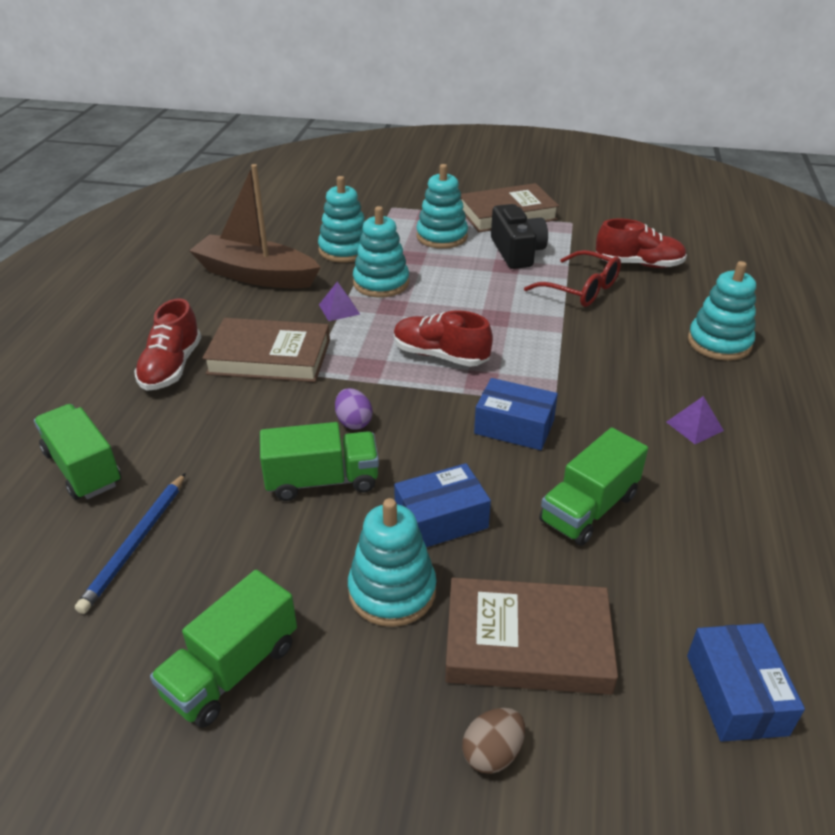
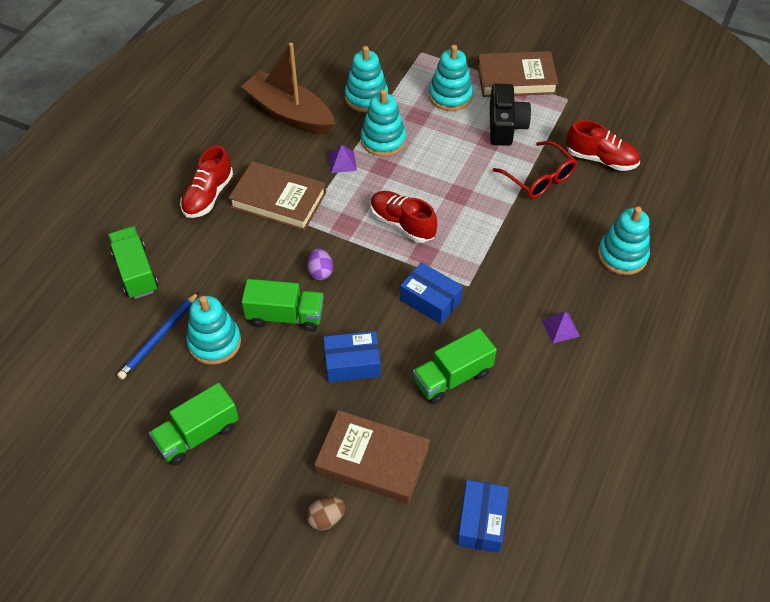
camera: 15 degrees right, 15 degrees up
turquoise stacking toy [348,498,436,627] -> turquoise stacking toy moved to [186,296,241,365]

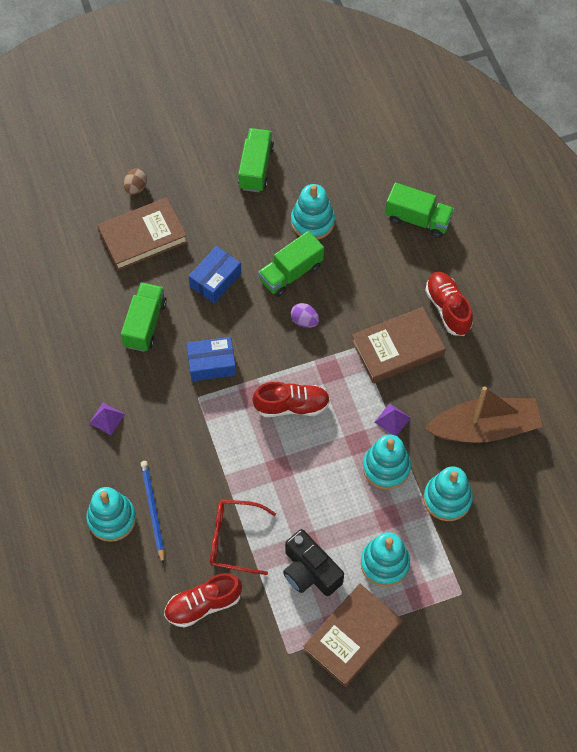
camera: 135 degrees right, 10 degrees up
blue pencil [117,292,199,379] -> blue pencil moved to [141,461,165,565]
blue box [457,480,509,553] -> none

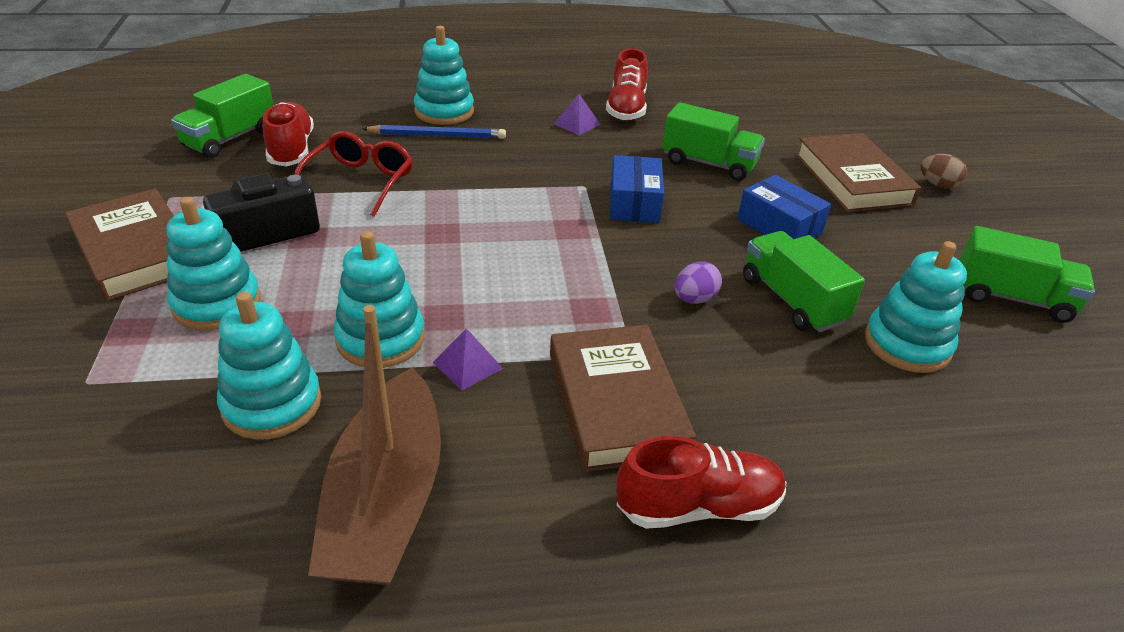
camera: 100 degrees right, 25 degrees down
red shoe [252,382,330,417] -> red shoe moved to [606,48,648,121]
green truck [385,182,454,238] -> green truck moved to [171,74,274,158]

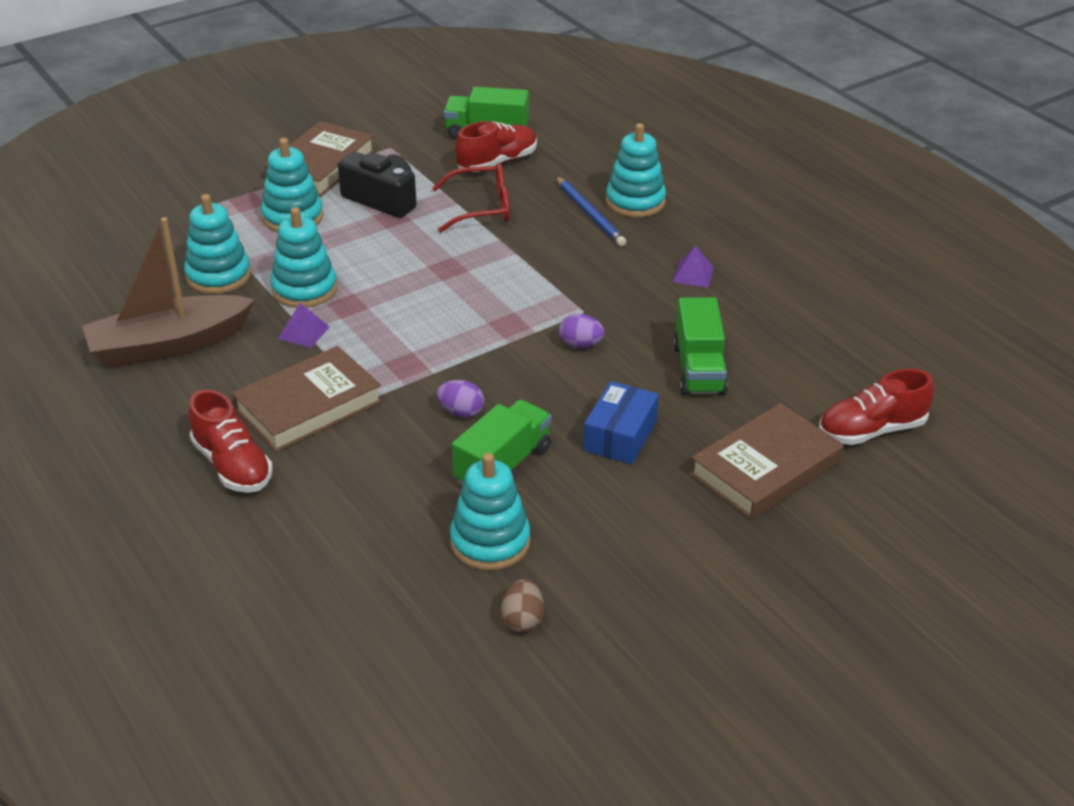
camera: 65 degrees right, 0 degrees up
red shoe [606,48,648,121] -> red shoe moved to [819,369,934,445]
blue box [610,155,664,223] -> purple egg [559,314,604,348]
brown egg [921,154,967,189] -> brown egg moved to [501,579,544,633]
green truck [959,226,1095,323] -> none

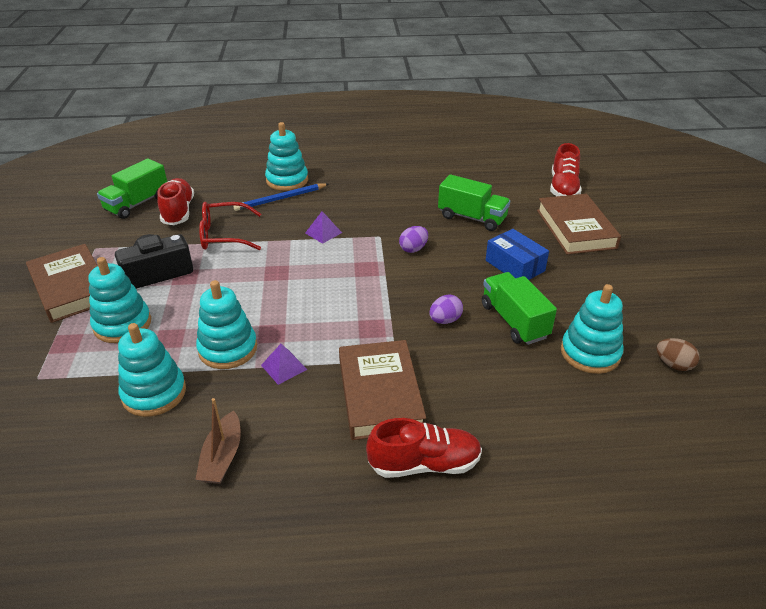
camera: 60 degrees left, 0 degrees up
brown boat [82,217,255,368] -> brown boat [195,398,241,484], size x0.52
red glasses [432,163,510,233] -> red glasses turned 120 degrees counterclockwise [199,202,261,250]
blue pencil [556,176,626,246] -> blue pencil turned 150 degrees clockwise [233,183,328,211]
purple pyramid [673,246,714,287] -> purple pyramid moved to [305,211,342,244]

